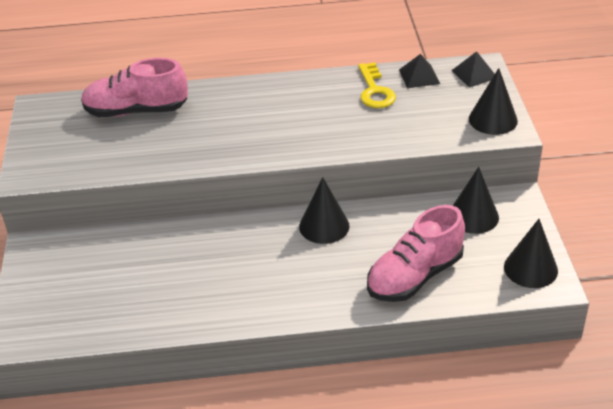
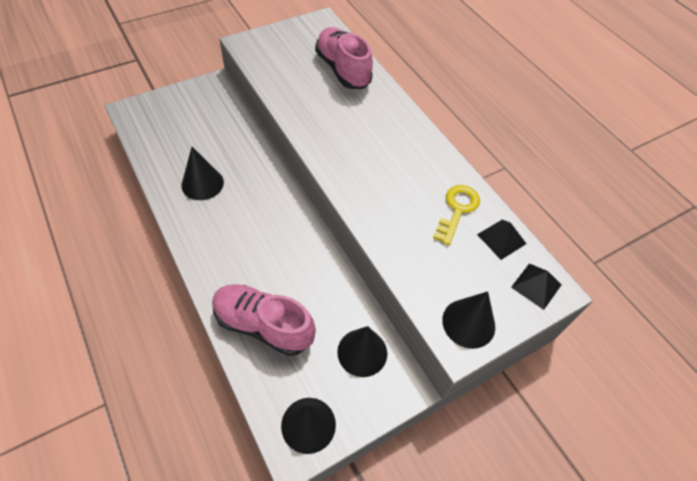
camera: 60 degrees right, 15 degrees up
black cone [299,177,349,244] -> black cone moved to [181,147,224,200]
yellow key [358,62,396,108] -> yellow key turned 150 degrees clockwise [433,185,480,245]

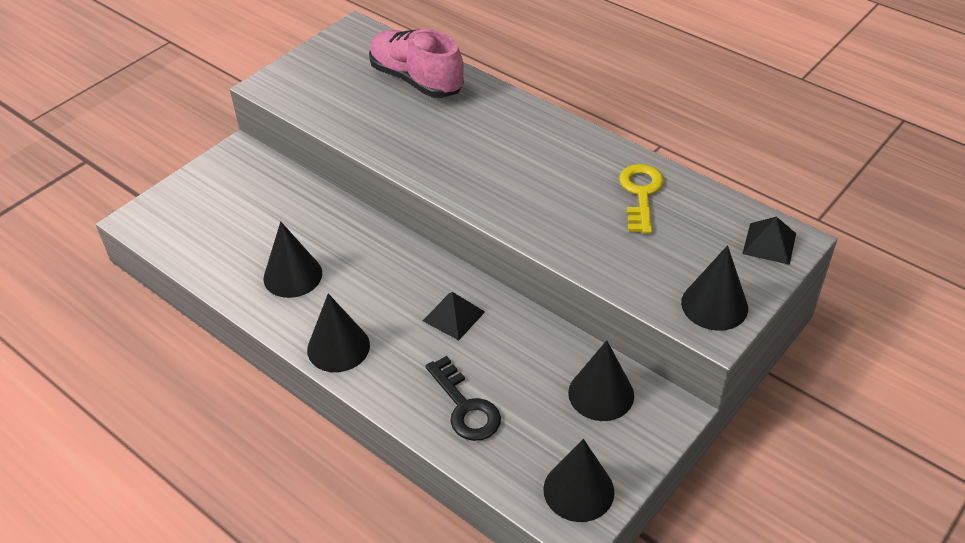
camera: 15 degrees left, 10 degrees down
pink shoe [212,284,316,356] -> black key [425,356,501,441]
black pyramid [477,219,526,260] -> black pyramid moved to [423,292,485,340]
none -> black cone [307,294,370,372]

